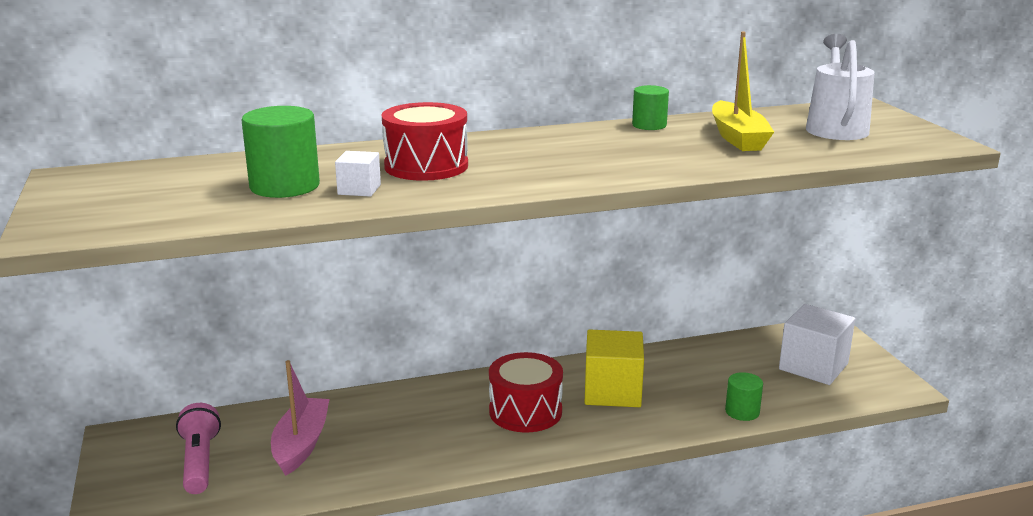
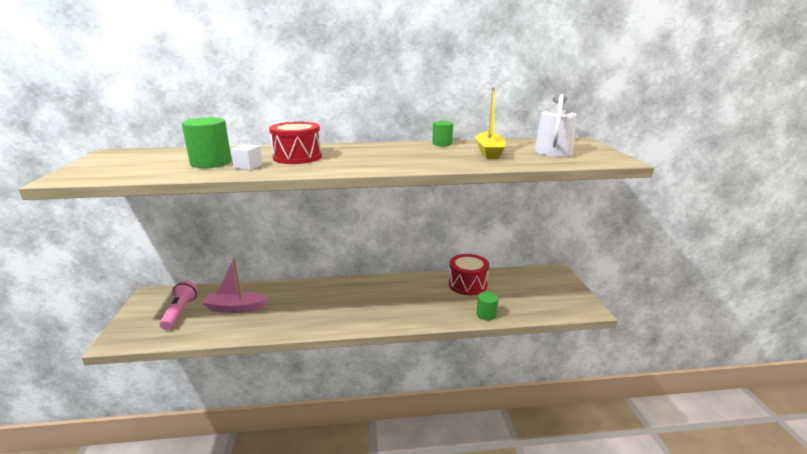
camera: 10 degrees right, 0 degrees up
pink boat [271,360,330,476] -> pink boat turned 105 degrees counterclockwise [202,258,268,313]
red drum [489,352,563,432] -> red drum moved to [449,254,489,295]
yellow cube [585,330,644,407] -> none
white cube [779,304,855,385] -> none

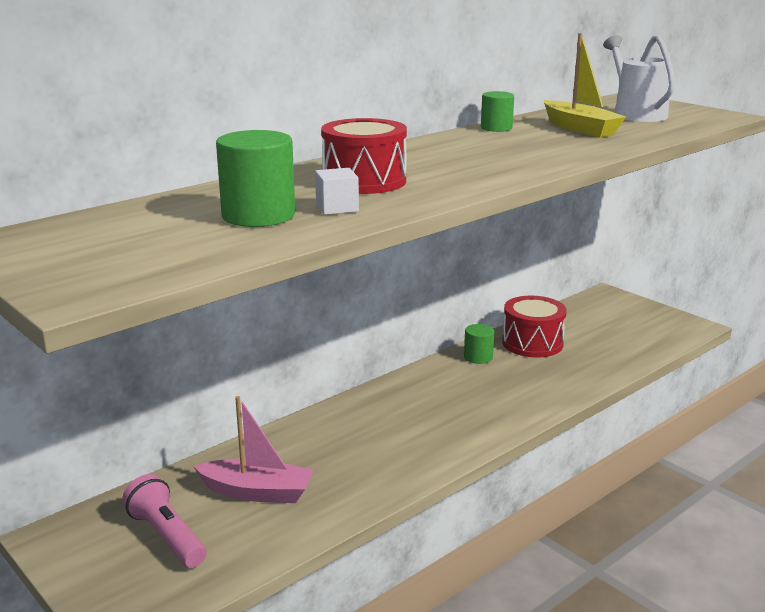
camera: 35 degrees left, 0 degrees up
pink boat [202,258,268,313] -> pink boat turned 135 degrees counterclockwise [193,396,314,503]
green cylinder [477,292,498,320] -> green cylinder moved to [464,324,494,364]

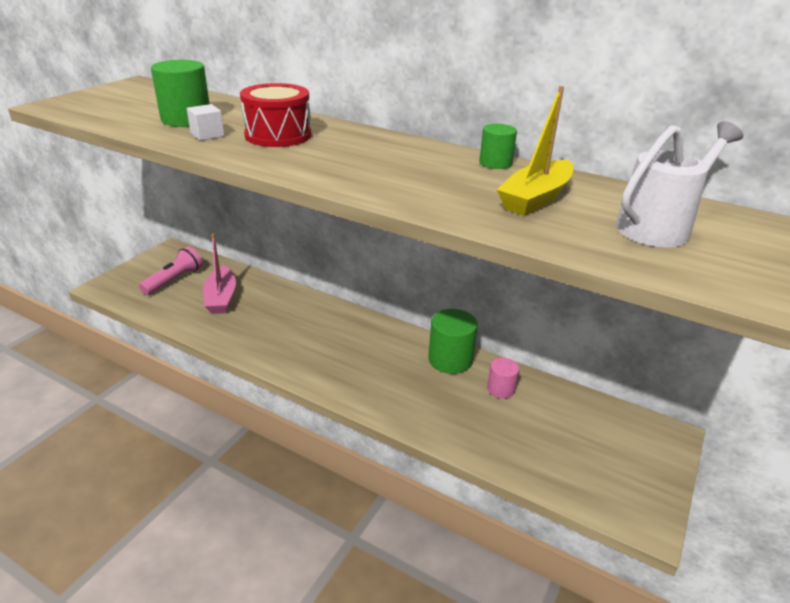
camera: 70 degrees right, 10 degrees up
green cylinder [464,324,494,364] -> green cylinder [428,309,478,374], size x1.69
red drum [502,296,567,358] -> pink cylinder [487,358,519,399]

